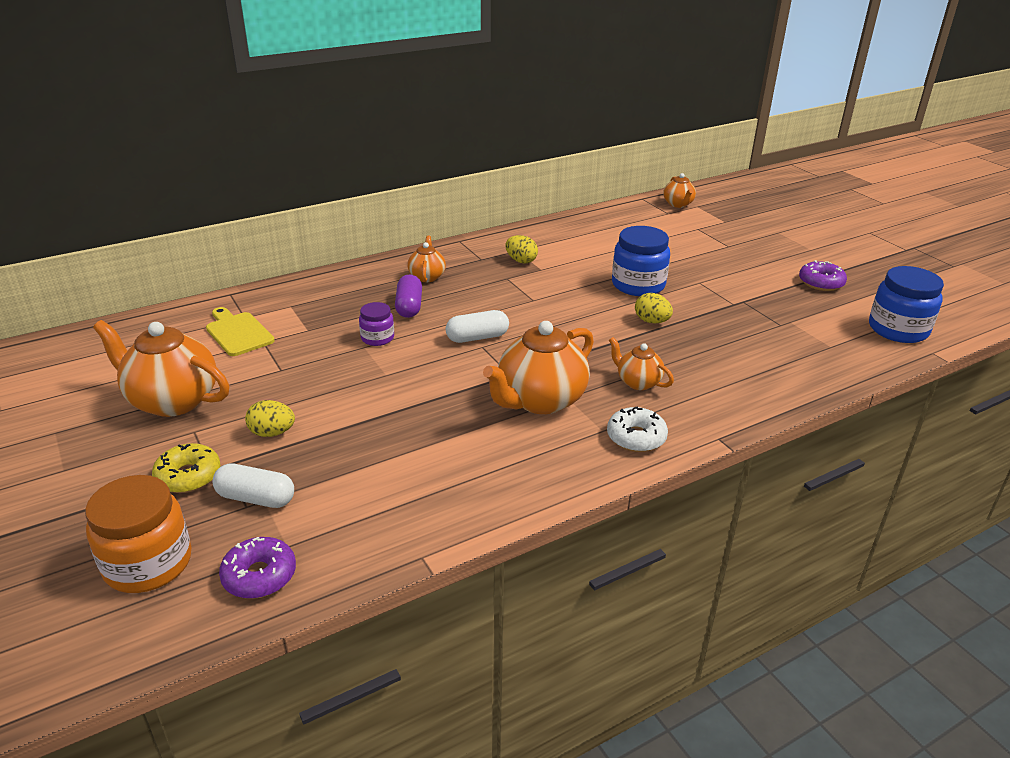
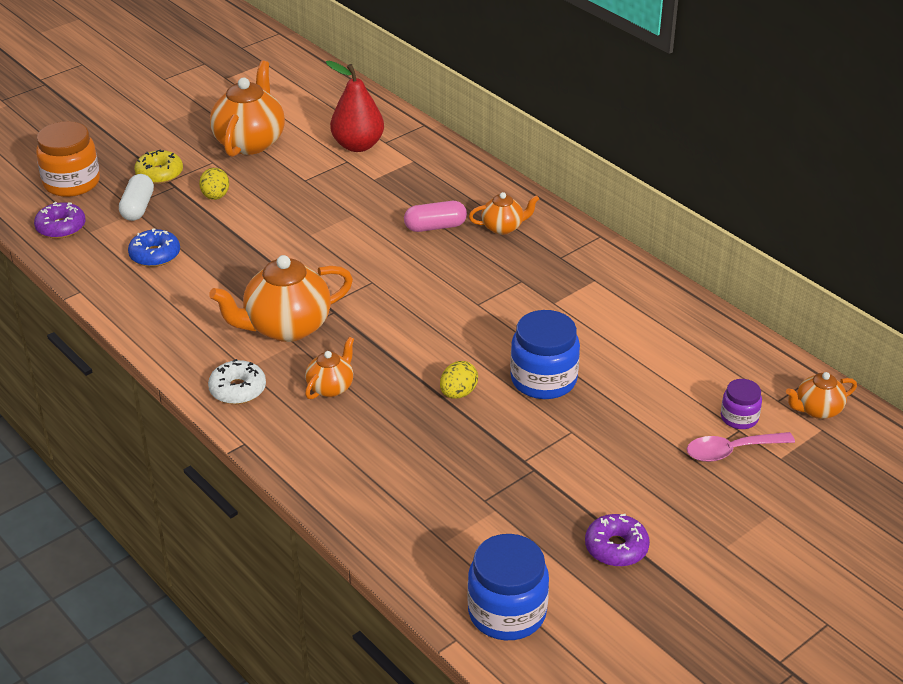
camera: 80 degrees right, 5 degrees up
yellow cutting board [206,307,275,356] -> red pear [326,61,384,152]
purple jar [359,302,394,346] -> purple jar moved to [721,379,762,429]
purple capsule [395,274,422,318] -> pink capsule [404,201,467,232]
white capsule [446,310,509,343] -> none
orange teapot [483,321,594,414] -> orange teapot turned 60 degrees counterclockwise [209,255,353,342]
yellow egg [505,235,538,263] -> none
none -> blue donut [128,228,180,267]
none -> pink spoon [687,432,795,462]

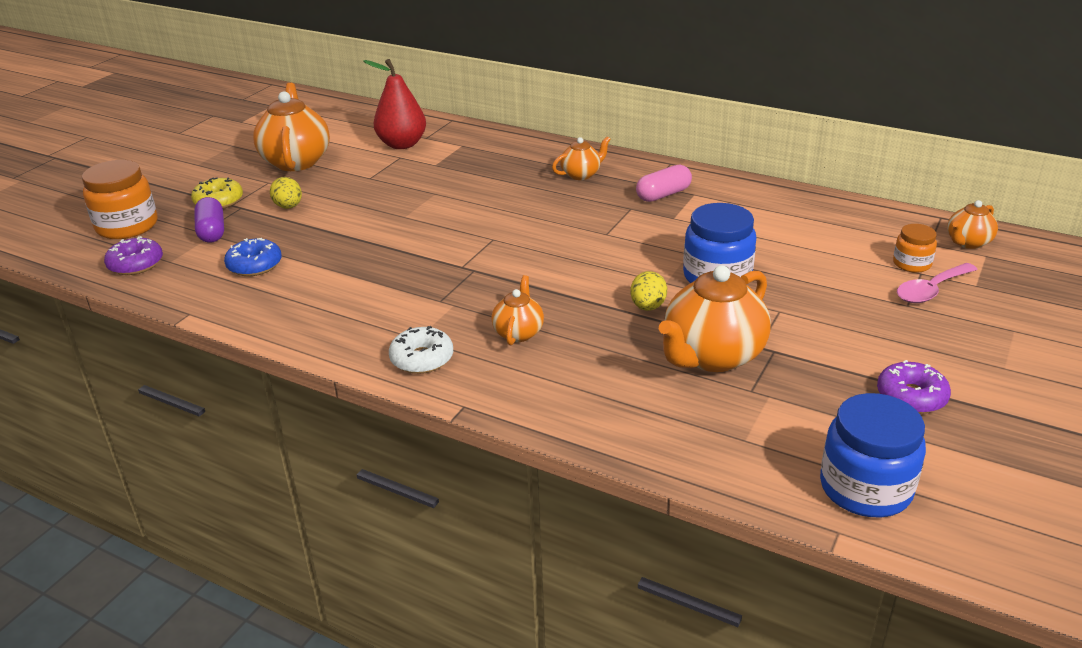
camera: 20 degrees left, 5 degrees down
white capsule [119,174,154,221] -> purple capsule [194,197,224,243]
orange teapot [209,255,353,342] -> orange teapot moved to [659,265,771,372]
pink capsule [404,201,467,232] -> pink capsule moved to [636,165,692,202]
purple jar [721,379,762,429] -> orange jar [893,224,937,273]

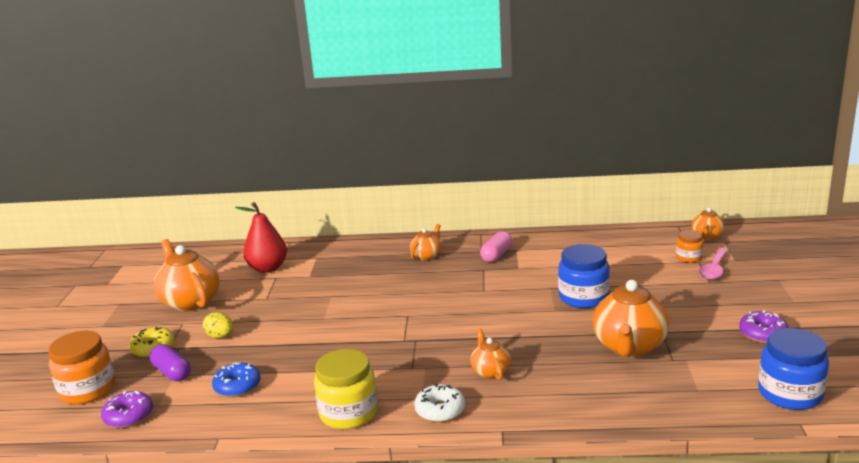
camera: 25 degrees left, 10 degrees down
yellow egg [630,271,667,311] -> none
none -> yellow jar [314,349,378,429]

